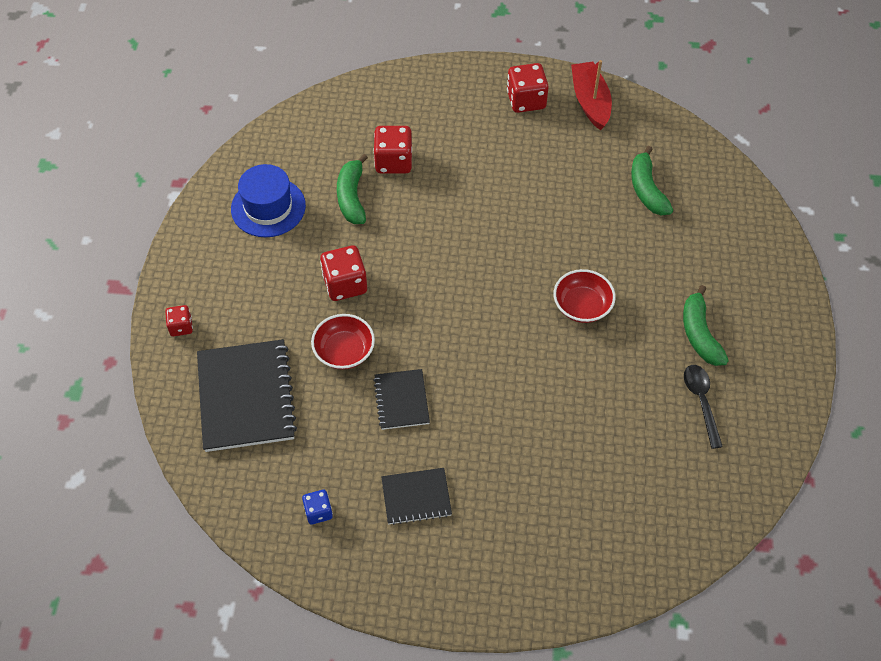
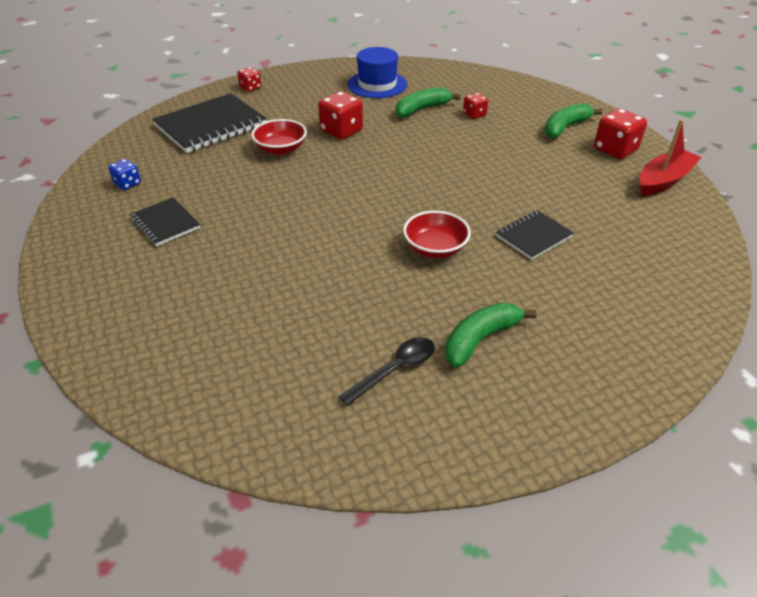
camera: 60 degrees right, 15 degrees down
red dice [373,126,412,174] -> red dice [463,93,488,119], size x0.58
black notebook [373,369,430,430] -> black notebook moved to [496,210,574,260]
green banana [631,146,673,215] -> green banana moved to [545,103,602,138]

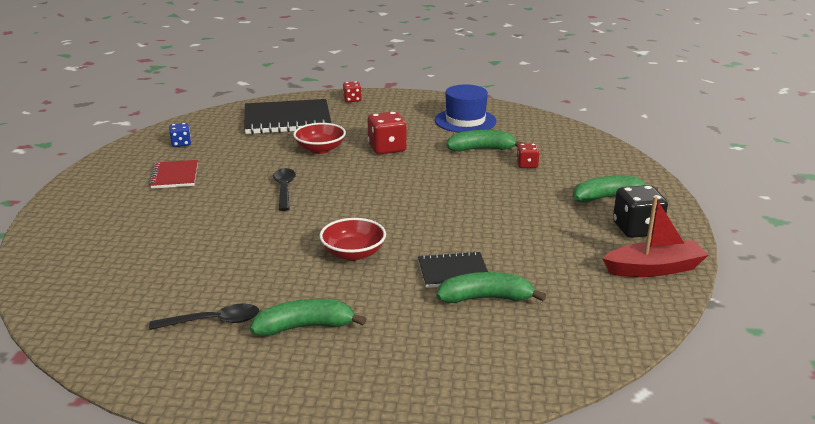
camera: 30 degrees right, 15 degrees down
black notebook [130,197,200,246] -> red notebook [149,160,198,189]
red dice [594,109,647,159] -> black dice [613,185,668,238]
none -> black spoon [273,168,296,211]
none -> green banana [436,272,546,303]

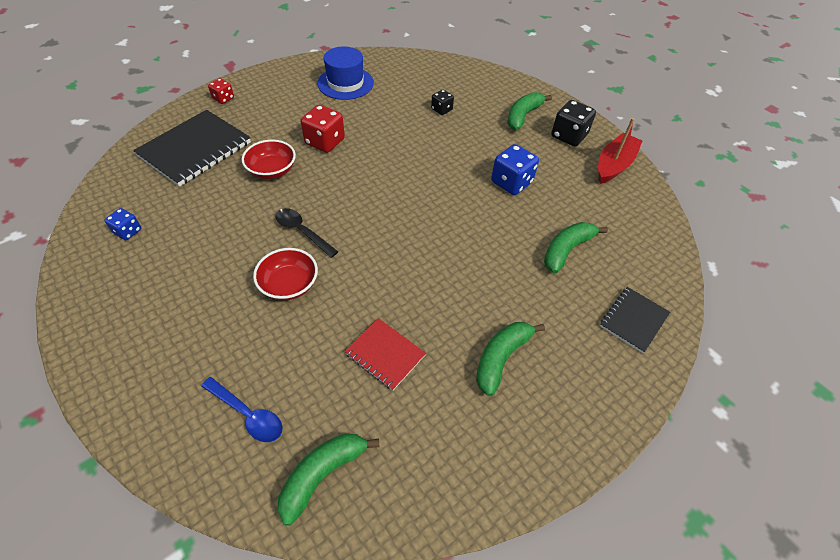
camera: 45 degrees left, 25 degrees up
red notebook [149,160,198,189] -> red notebook moved to [345,318,426,390]
black spoon [149,303,259,330] -> none
red bowl [319,218,386,261] -> red bowl moved to [253,248,318,301]
black notebook [418,251,488,288] -> black notebook moved to [600,287,670,353]
green banana [446,130,524,152] -> green banana moved to [278,433,380,525]
red dice [517,143,540,168] -> black dice [431,90,454,115]
none -> blue spoon [201,377,283,442]
none -> blue dice [491,144,539,195]

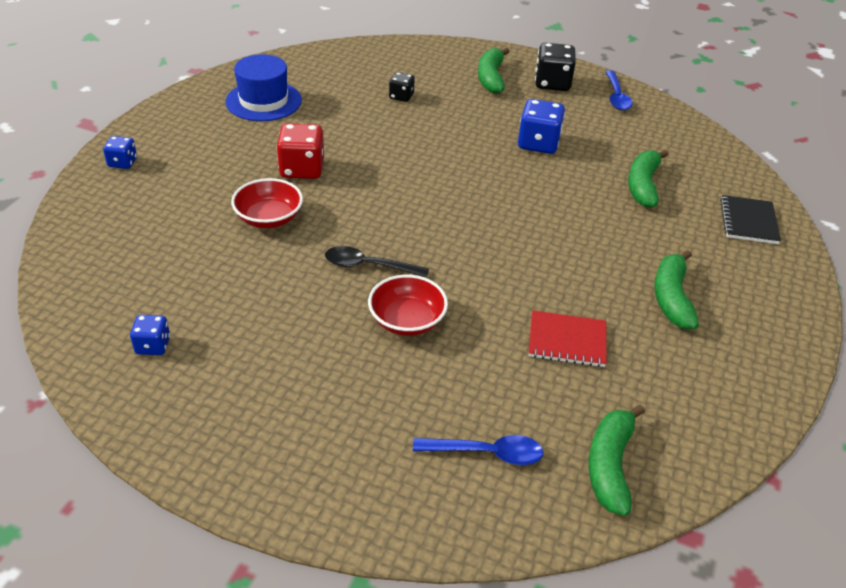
camera: 30 degrees left, 10 degrees down
black notebook [133,110,251,187] -> none
red dice [208,78,234,104] -> blue dice [103,136,137,169]
red boat [598,118,642,184] -> blue spoon [606,70,633,110]

